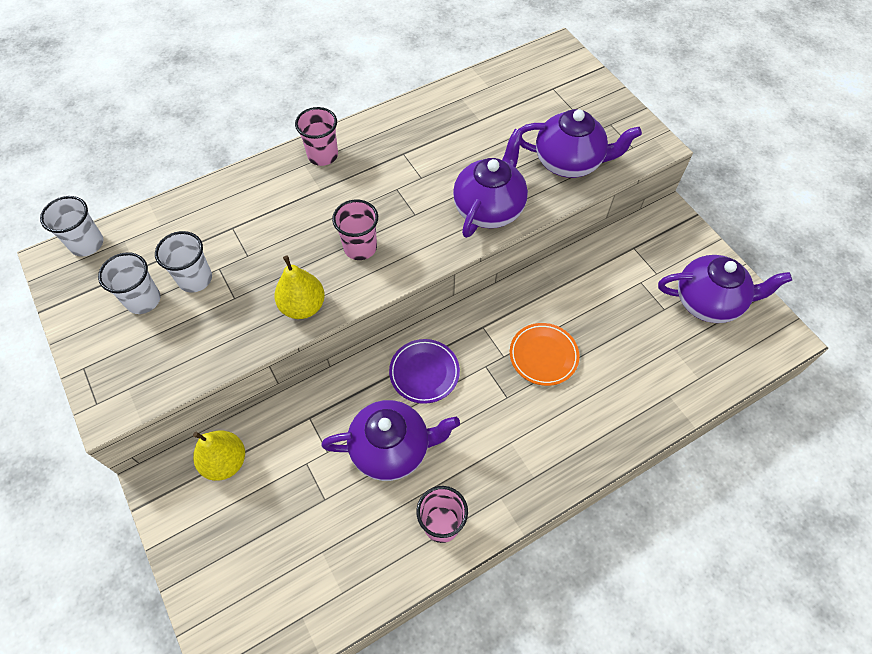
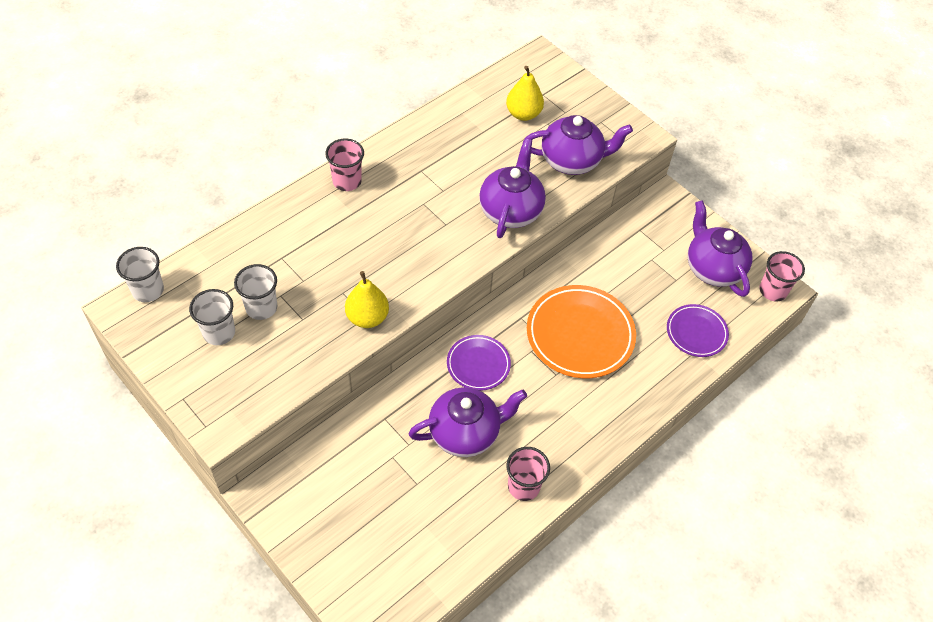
camera: 15 degrees left, 5 degrees down
yellow pear [193,430,245,481] -> yellow pear moved to [506,66,544,121]
pink cup [332,200,378,260] -> pink cup moved to [759,251,805,301]
orange plate [510,323,580,386] -> orange plate [527,285,636,378], size x1.75
purple teapot [658,255,792,323] -> purple teapot turned 105 degrees counterclockwise [688,200,752,297]
none -> purple plate [667,304,729,357]

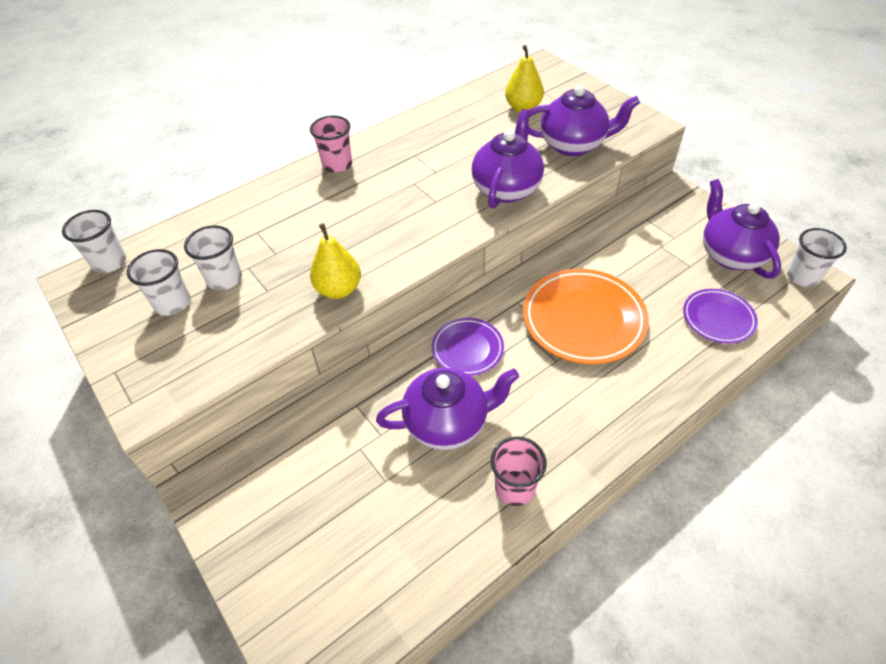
camera: 10 degrees right, 5 degrees down
pink cup [759,251,805,301] -> white cup [787,228,847,287]

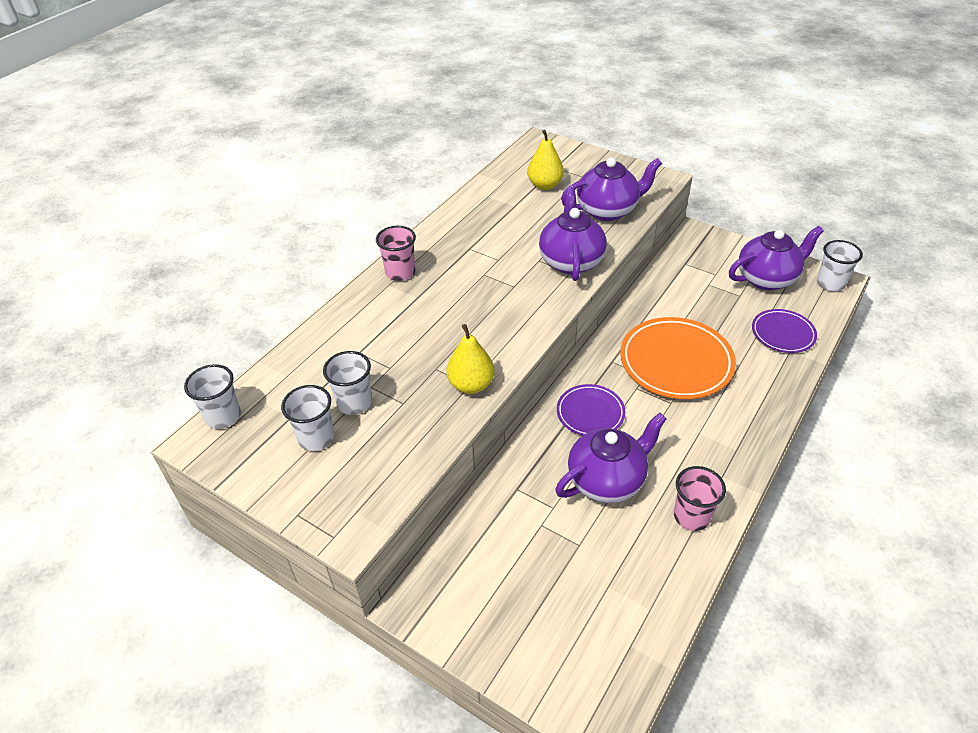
camera: 20 degrees left, 5 degrees down
purple teapot [703,179,781,279] -> purple teapot turned 105 degrees clockwise [729,226,824,290]

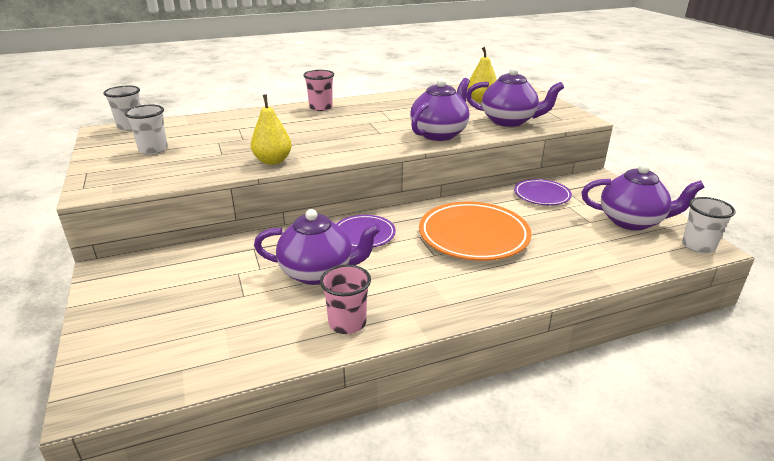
camera: 35 degrees right, 15 degrees down
white cup [323,351,372,415] -> none
purple plate [752,309,817,353] -> purple plate moved to [514,179,572,205]

